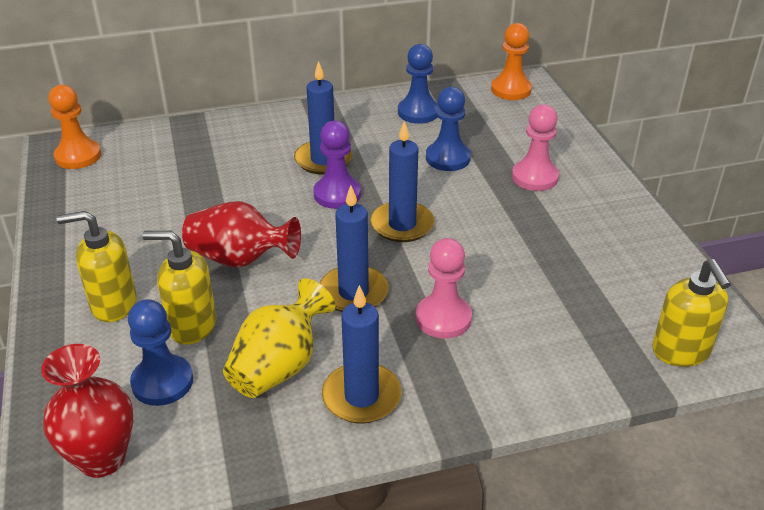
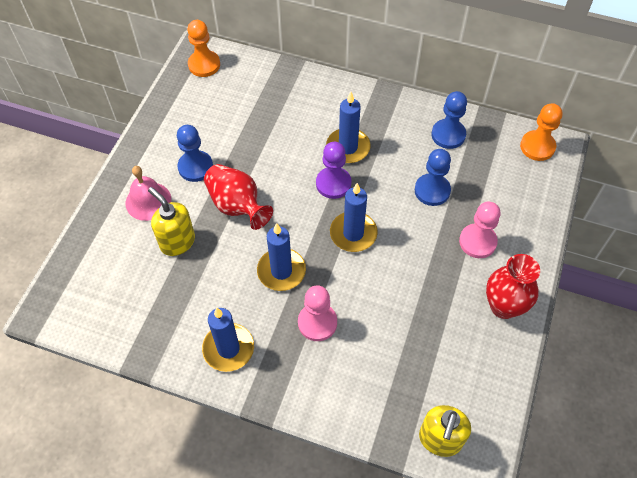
camera: 35 degrees right, 20 degrees up
red vase [41,344,133,478] -> red vase moved to [486,254,540,319]
yellow soap dispenser [56,211,137,322] -> pink bell [126,166,171,221]
blue pawn [128,299,193,406] -> blue pawn moved to [177,125,213,182]
yellow vase [223,278,335,398] -> none

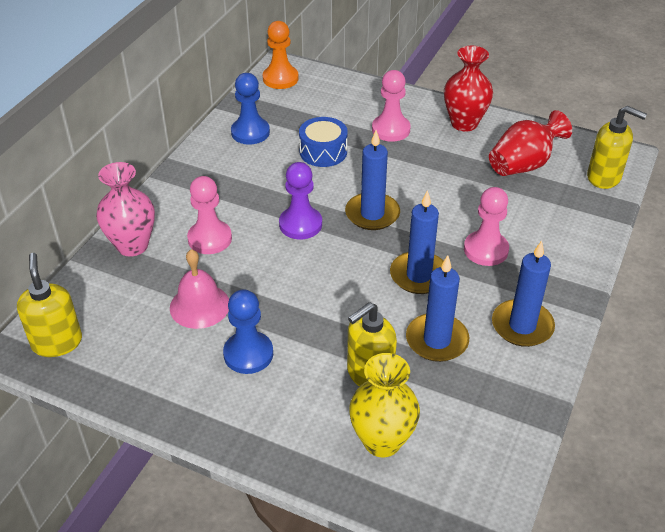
camera: 85 degrees left, 15 degrees down
pink bell [126,166,171,221] -> pink bell moved to [170,249,229,329]
orange pawn [187,20,220,77] -> yellow soap dispenser [17,253,82,357]
red vase [204,164,273,230] -> red vase moved to [489,110,572,176]
blue candle [326,92,370,163] -> blue candle moved to [406,255,469,362]
blue pawn [415,149,451,206] -> blue drum [299,117,348,167]
none -> pink vase [96,162,155,257]
none -> pink pawn [187,176,232,254]
none -> yellow vase [349,353,420,458]

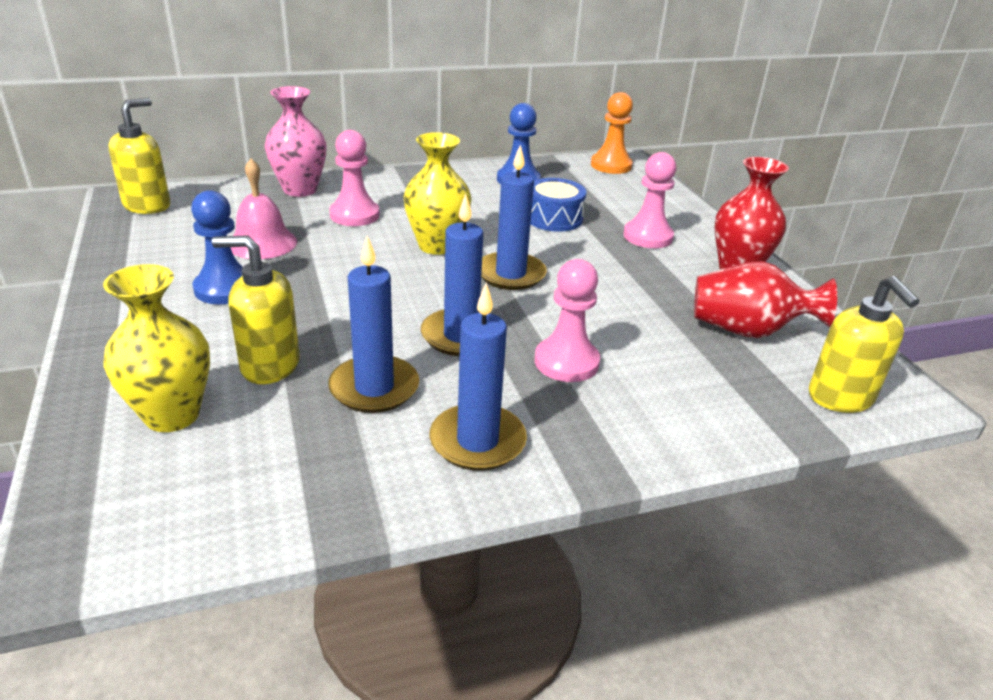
camera: 45 degrees right, 10 degrees down
purple pawn [279,162,322,239] -> yellow vase [403,132,471,255]

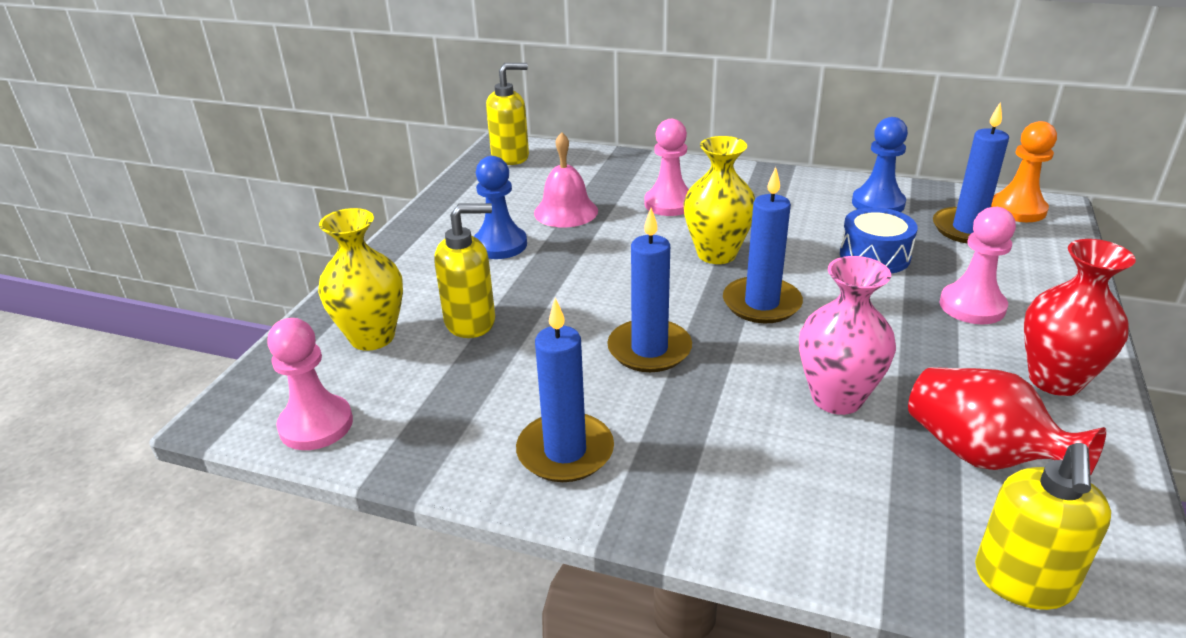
camera: 40 degrees right, 0 degrees up
yellow soap dispenser [212,235,300,384] -> yellow soap dispenser turned 120 degrees clockwise [434,203,495,338]
pink vase [265,86,327,197] -> pink vase moved to [799,256,896,415]
blue candle [328,236,419,413] -> blue candle moved to [933,102,1009,244]
pink pawn [535,259,600,382] -> pink pawn moved to [267,318,353,450]

